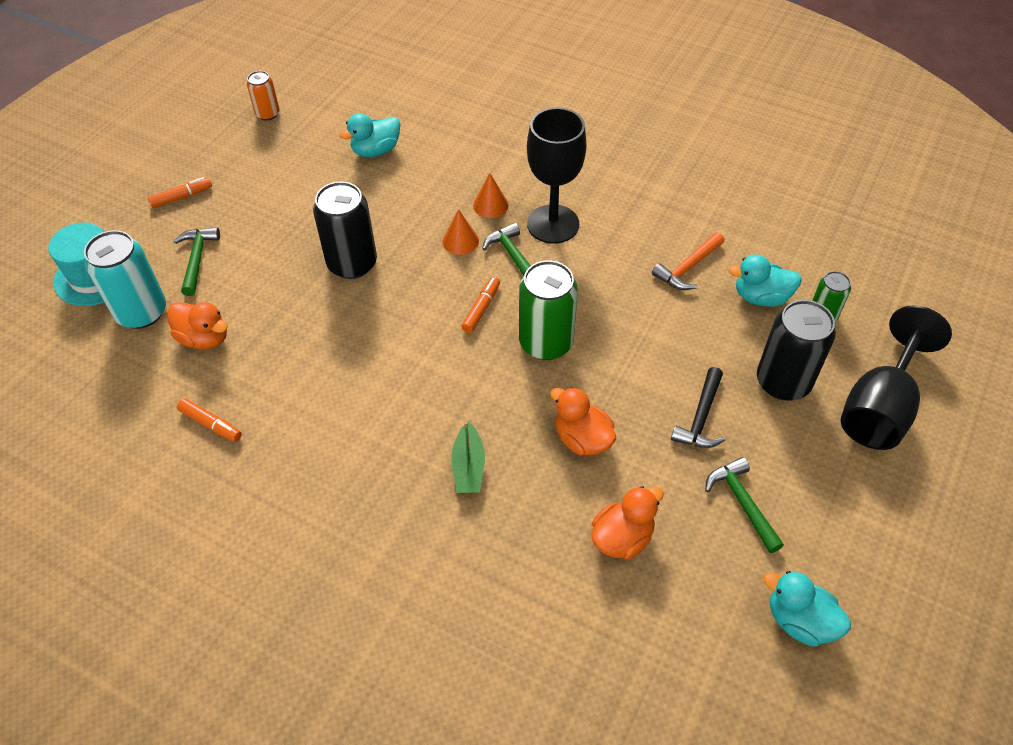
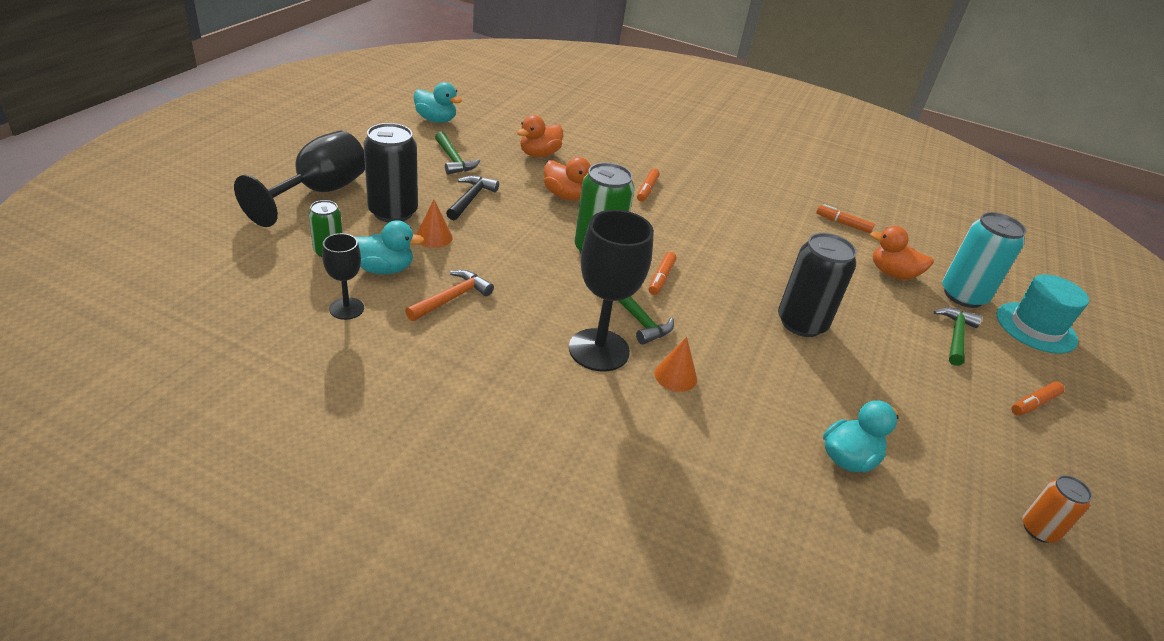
camera: 170 degrees right, 15 degrees down
green hammer [174,227,220,296] -> green hammer turned 150 degrees counterclockwise [934,307,982,366]
orange cone [442,209,479,255] -> orange cone moved to [416,199,453,248]
green boat [451,421,485,493] -> orange marker [637,169,660,202]
none -> black goblet [322,233,364,320]

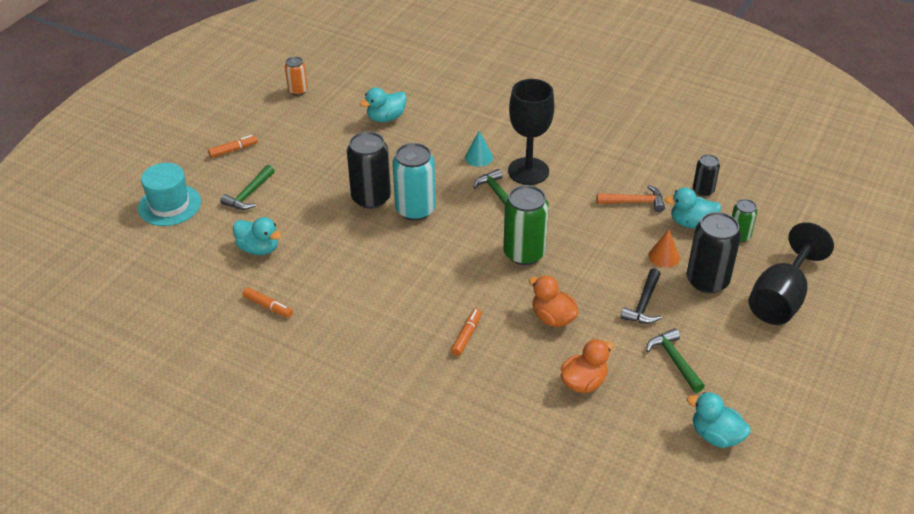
camera: 170 degrees left, 5 degrees up
black goblet [322,233,364,320] -> black can [693,154,720,197]
orange hammer [405,270,494,321] -> orange hammer turned 135 degrees counterclockwise [597,185,665,212]
orange marker [649,252,677,295] -> none
orange cone [654,337,697,392] -> turquoise cone [465,131,493,167]
orange duck [870,226,934,280] -> turquoise duck [233,217,282,255]
turquoise can [942,212,1026,308] -> turquoise can moved to [392,143,436,221]

